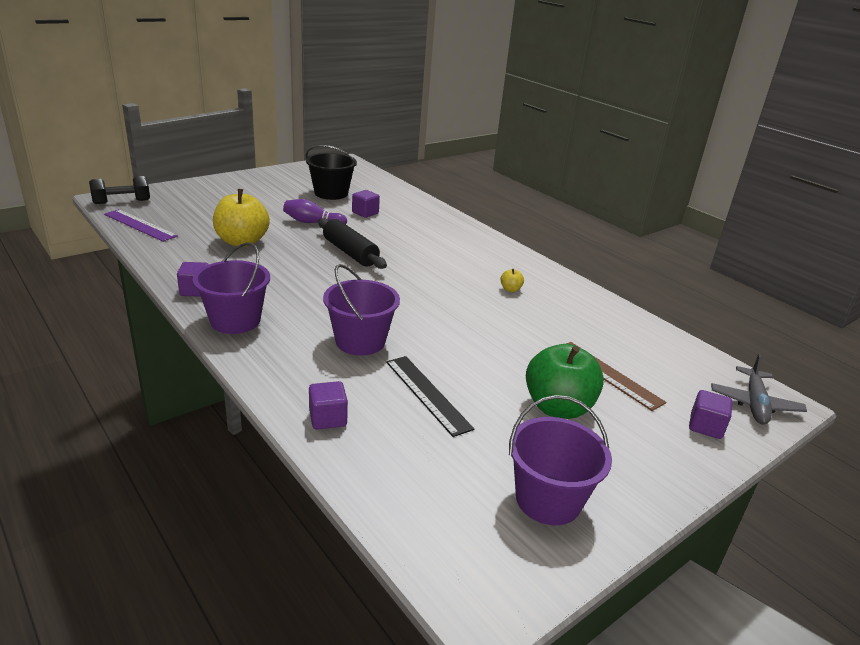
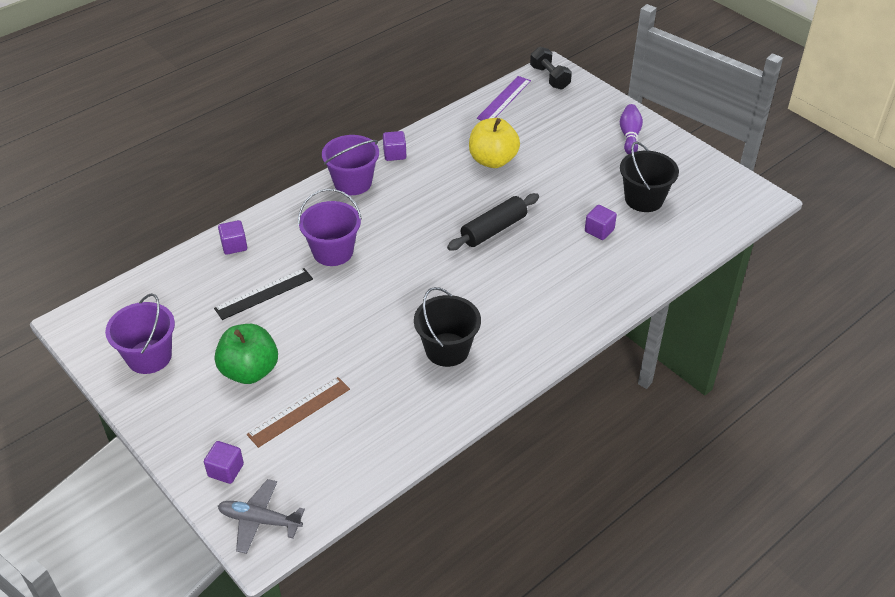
camera: 90 degrees right, 15 degrees up
purple bowling pin [283,199,347,224] -> purple bowling pin moved to [620,104,643,154]
yellow apple [500,269,524,292] -> black bucket [414,287,481,367]

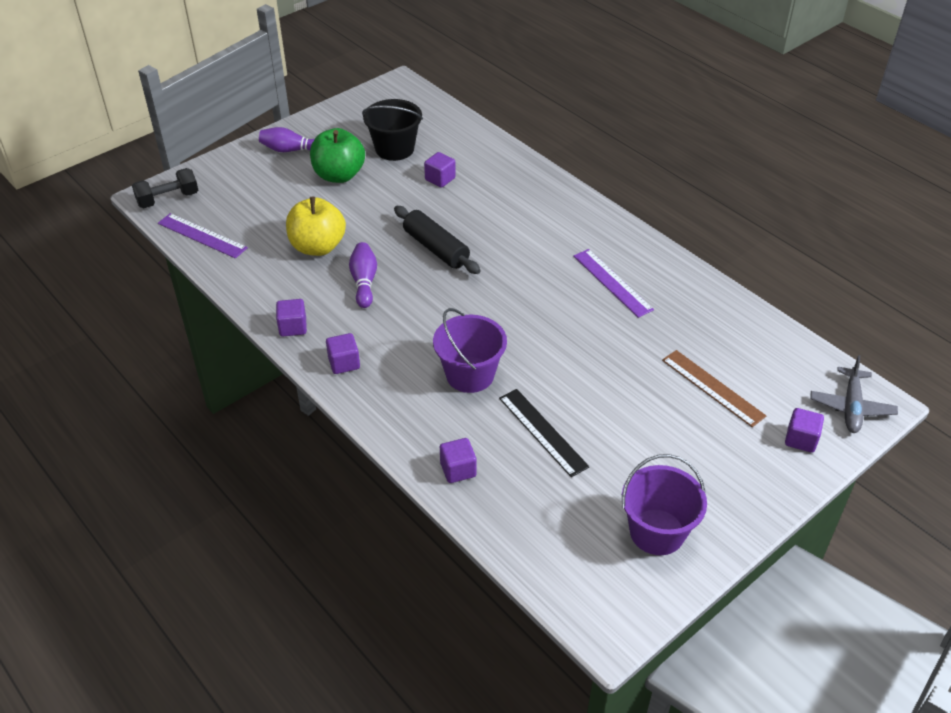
camera: 90 degrees left, 0 degrees up
green apple [215,324,278,384] -> green apple moved to [310,128,365,183]
purple bucket [322,135,379,195] -> purple cube [326,333,360,374]
black bucket [414,287,481,367] -> purple ruler [573,249,654,318]
none -> purple bowling pin [349,242,377,308]

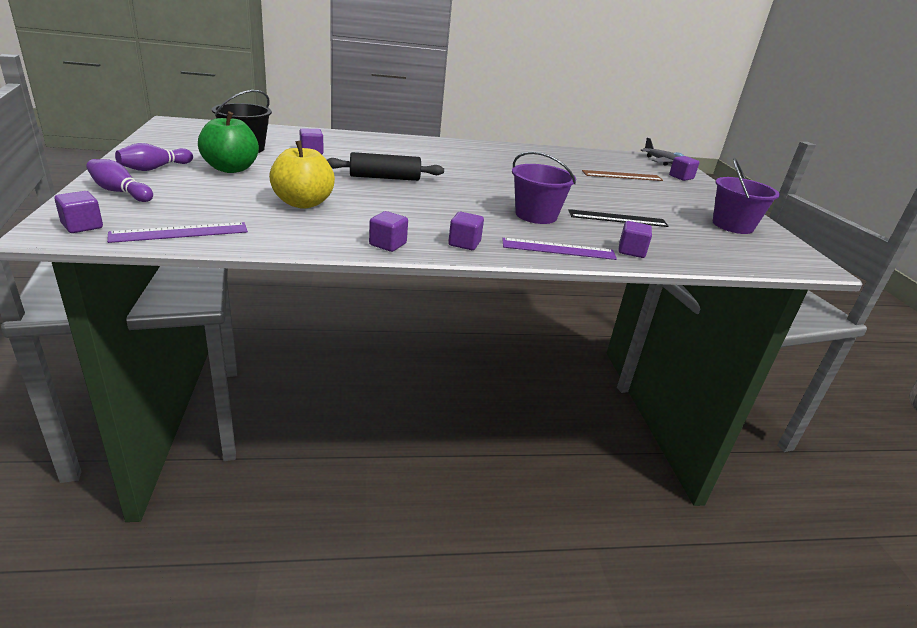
camera: 60 degrees left, 15 degrees down
black dumbbell [132,168,198,208] -> purple cube [55,191,103,233]
purple bowling pin [349,242,377,308] -> purple bowling pin moved to [86,159,153,202]
purple ruler [573,249,654,318] -> purple ruler moved to [502,238,617,260]

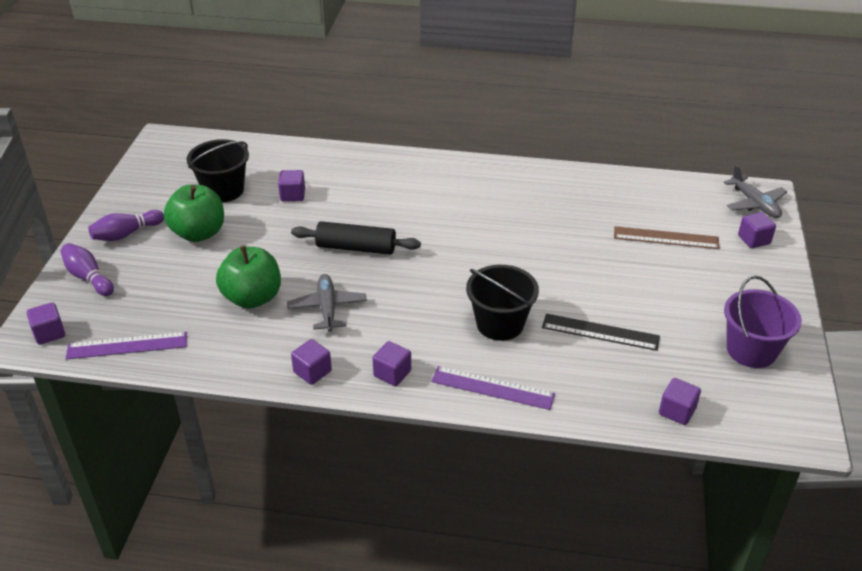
camera: 20 degrees right, 10 degrees up
yellow apple [269,141,335,209] -> green apple [216,245,281,309]
purple bucket [512,151,576,224] -> black bucket [466,265,539,341]
purple cube [619,221,652,258] -> purple cube moved to [659,378,701,425]
none -> grey plane [287,274,367,332]

